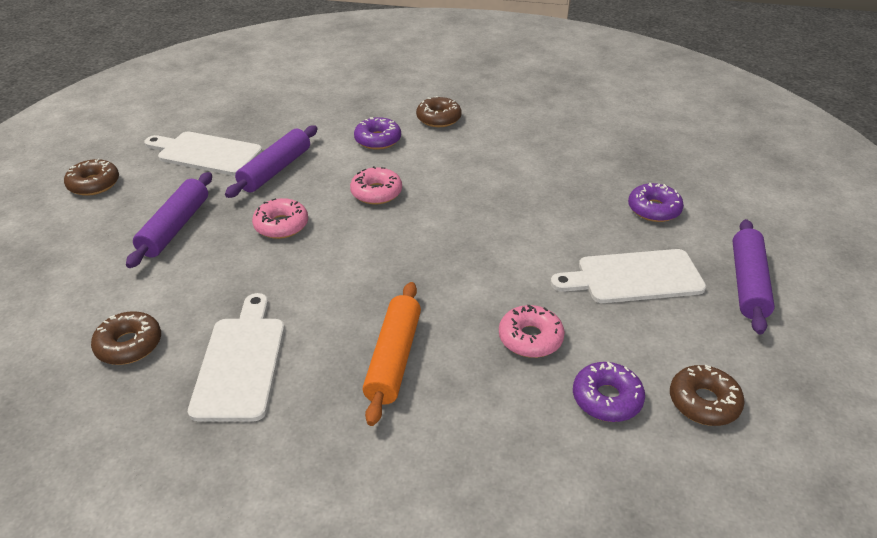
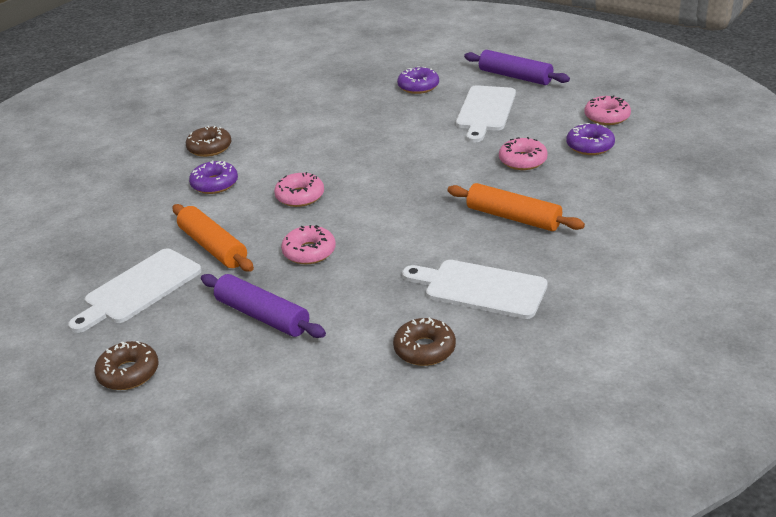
camera: 65 degrees left, 5 degrees down
purple rolling pin [225,126,318,198] -> orange rolling pin [172,204,254,272]
brown donut [670,365,745,426] -> pink donut [585,95,631,125]

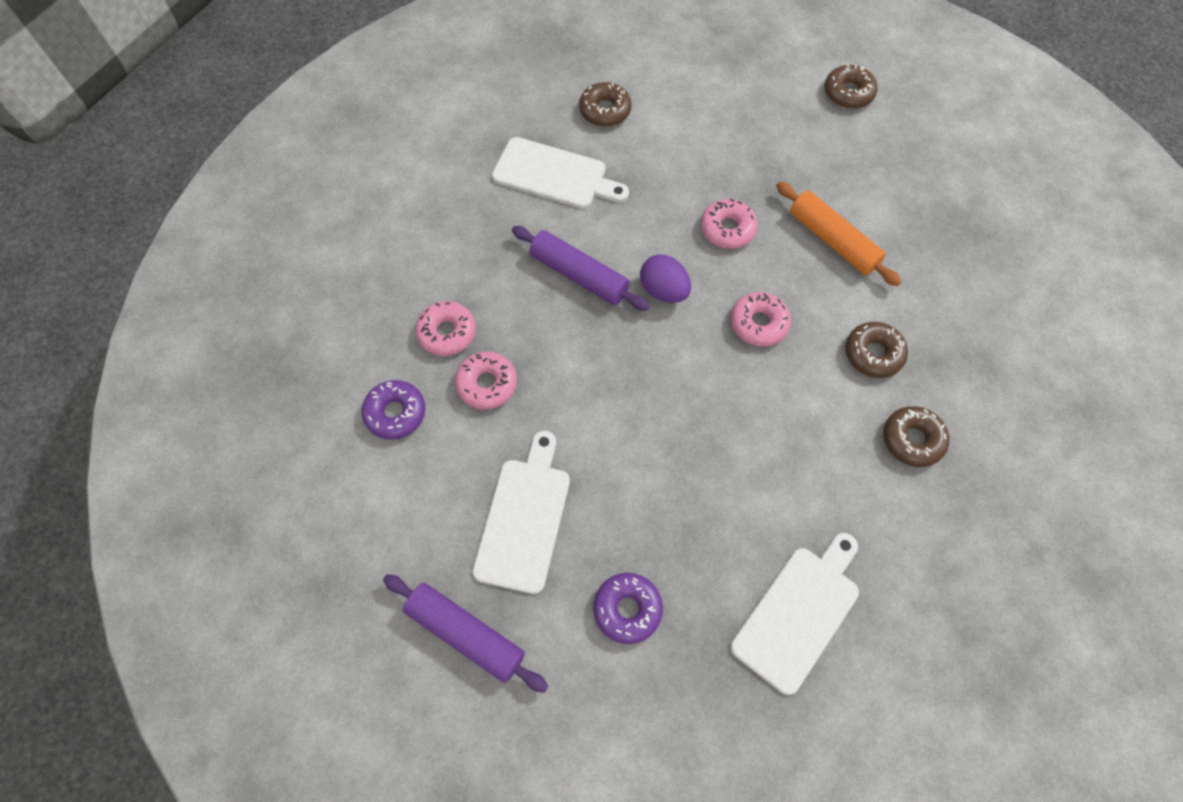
camera: 175 degrees right, 30 degrees up
white cutting board [69,249,201,333] -> white cutting board moved to [730,533,859,695]
purple donut [189,160,238,194] -> brown donut [845,322,908,378]
purple rolling pin [201,274,326,338] -> purple rolling pin moved to [512,226,649,311]
orange rolling pin [448,183,585,231] -> none
pink donut [585,95,631,125] -> pink donut moved to [415,301,476,356]
none -> purple egg [640,254,691,303]

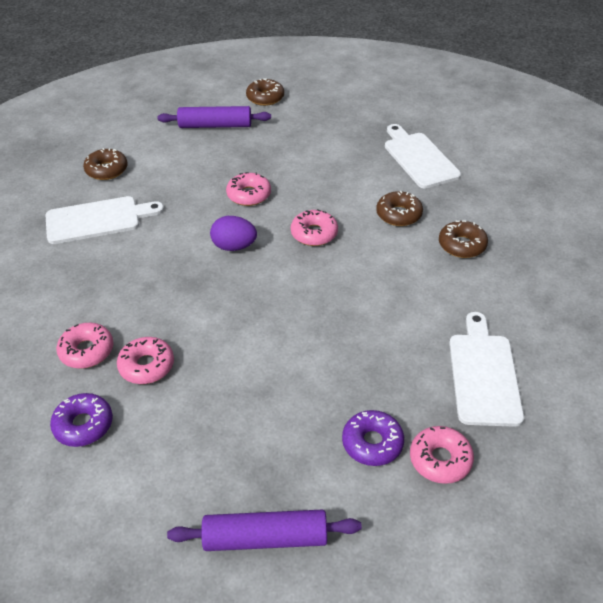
camera: 35 degrees left, 20 degrees down
white cutting board [472,431,570,594] -> white cutting board moved to [385,124,461,188]
purple rolling pin [512,226,649,311] -> purple rolling pin moved to [157,106,271,128]
orange rolling pin [776,181,901,286] -> none
none -> pink donut [410,426,474,484]

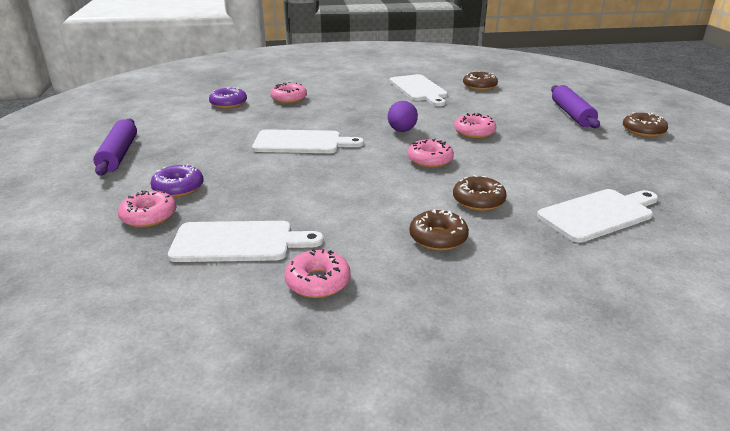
camera: 85 degrees right, 15 degrees down
pink donut [117,337,174,384] -> pink donut moved to [285,249,351,298]
none -> white cutting board [252,129,364,153]

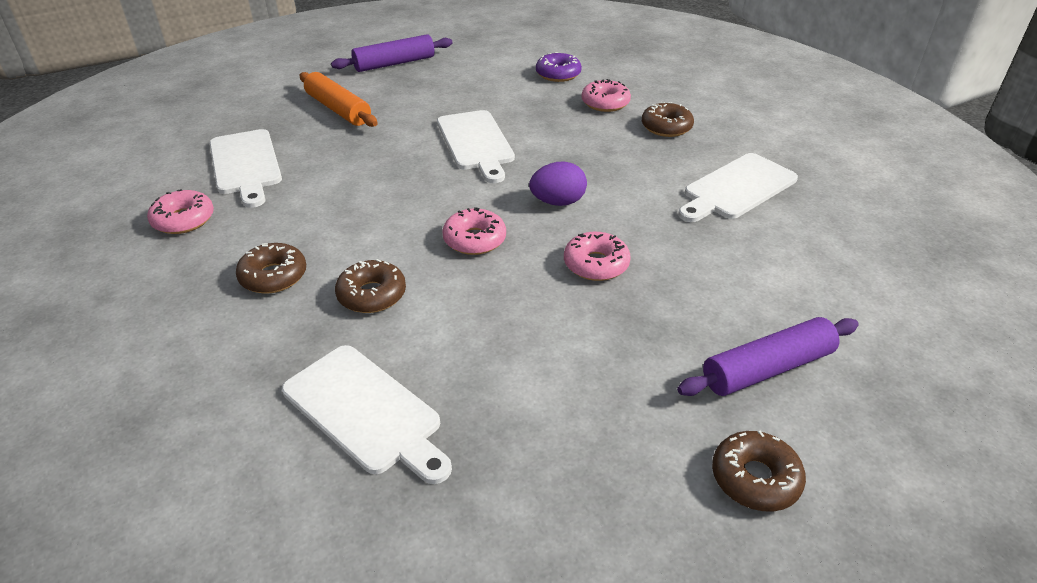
camera: 70 degrees right, 10 degrees up
pink donut [118,189,176,227] -> none
purple donut [151,164,204,197] -> orange rolling pin [300,72,378,127]
brown donut [463,71,498,90] -> brown donut moved to [642,102,694,137]

